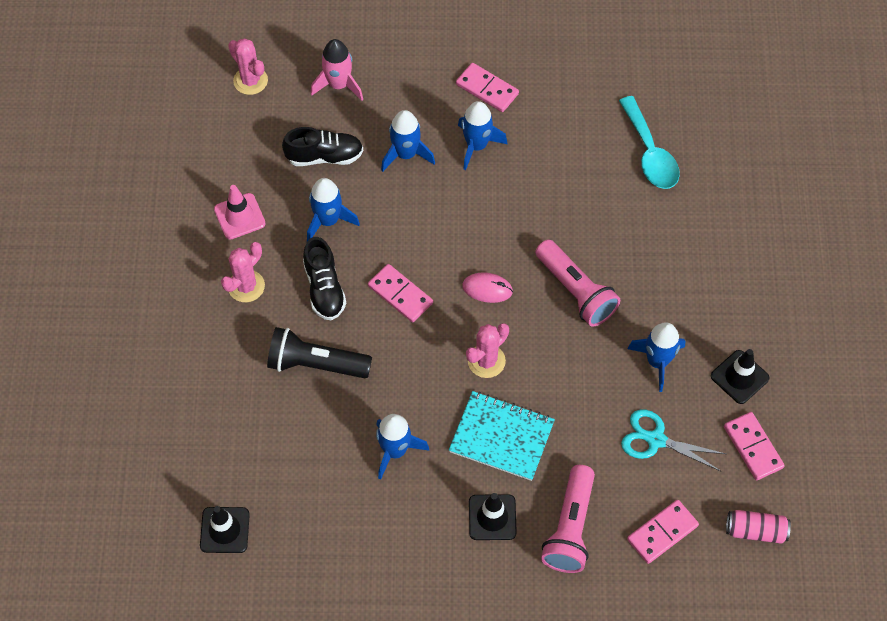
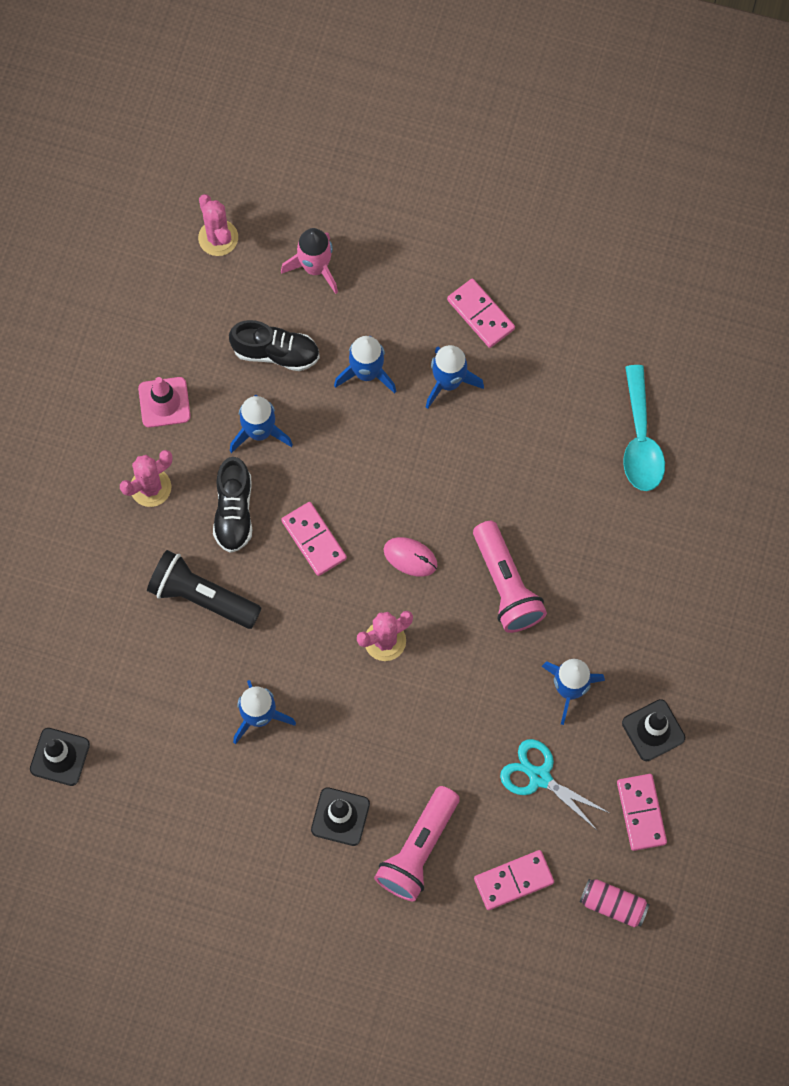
camera: 15 degrees right, 10 degrees up
turquoise notebook [449,391,555,481] -> none

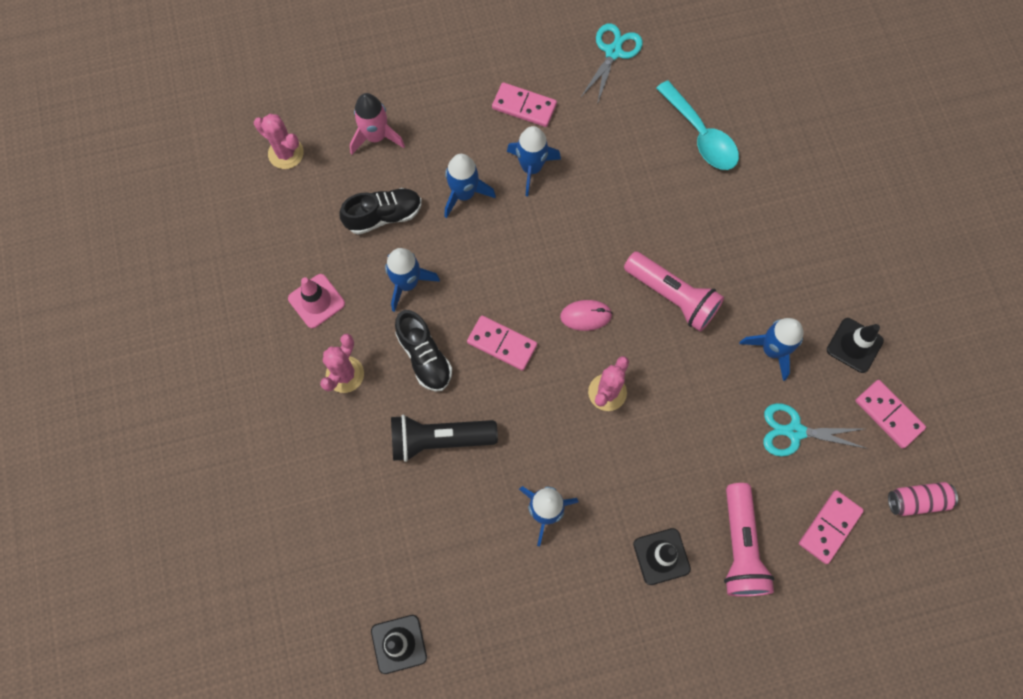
camera: 30 degrees left, 0 degrees up
none -> turquoise scissors [581,24,643,105]

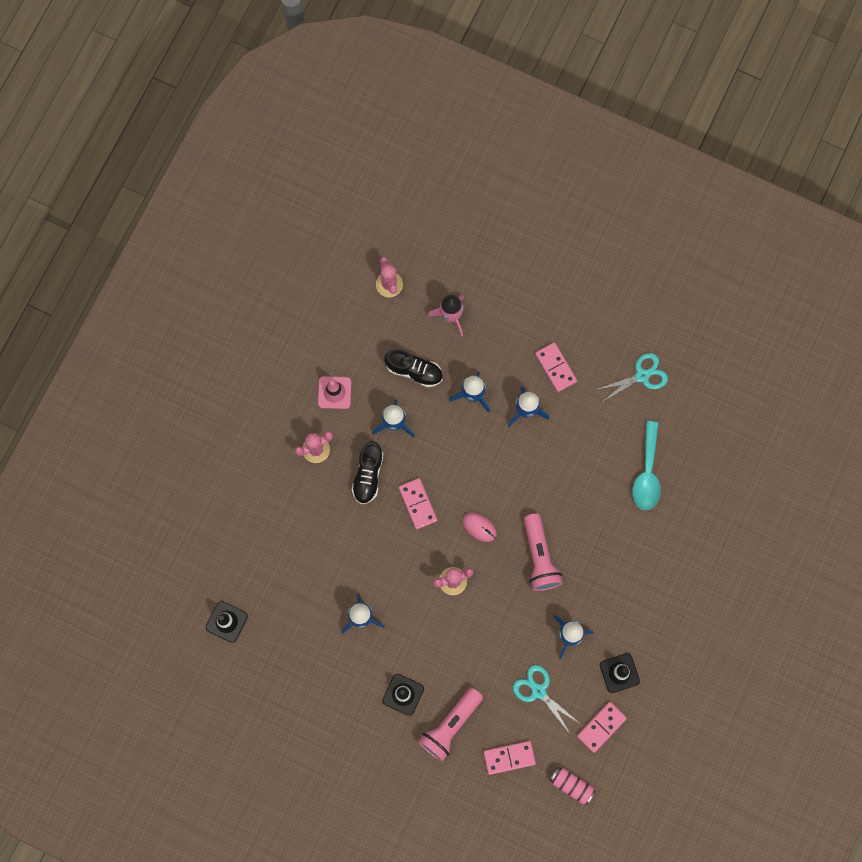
camera: 40 degrees right, 5 degrees up
black flashlight [391,415,498,462] -> none
pink domino [855,380,926,449] -> pink domino turned 45 degrees clockwise [577,702,627,753]

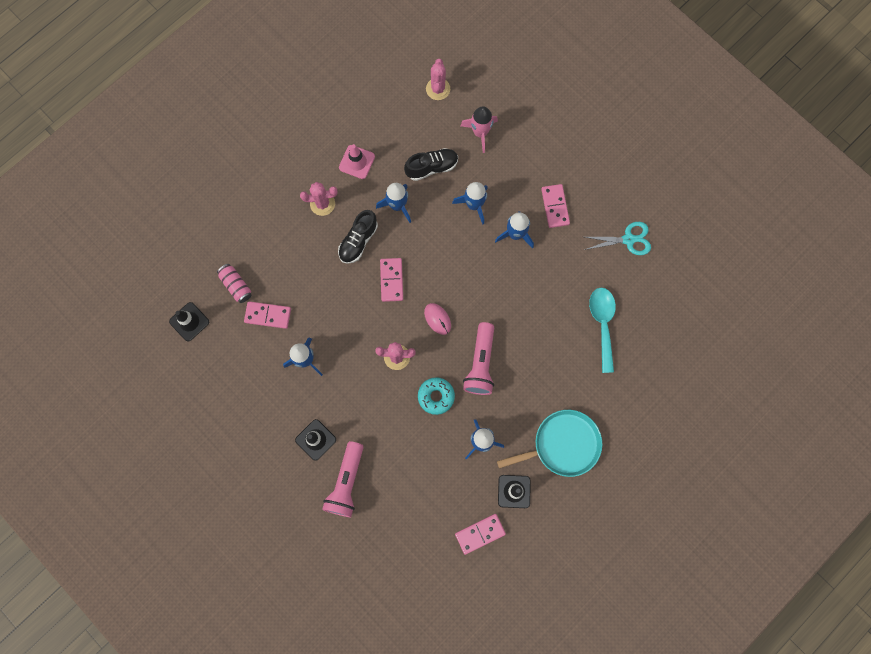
camera: 20 degrees right, 0 degrees up
black shoe [384,349,443,387] -> black shoe turned 60 degrees counterclockwise [404,148,458,181]
pink flashlight [418,687,483,762] -> pink flashlight turned 45 degrees counterclockwise [322,441,364,517]
pink domino [483,741,536,775] -> pink domino moved to [244,301,291,329]
turquoise scissors [513,665,579,734] -> none
pink can [550,767,595,804] -> pink can moved to [217,264,252,303]
turquoise spoon [632,421,661,510] -> turquoise spoon turned 150 degrees clockwise [589,288,616,373]
none -> turquoise donut [418,377,455,415]
none -> turquoise pan [497,410,602,477]

